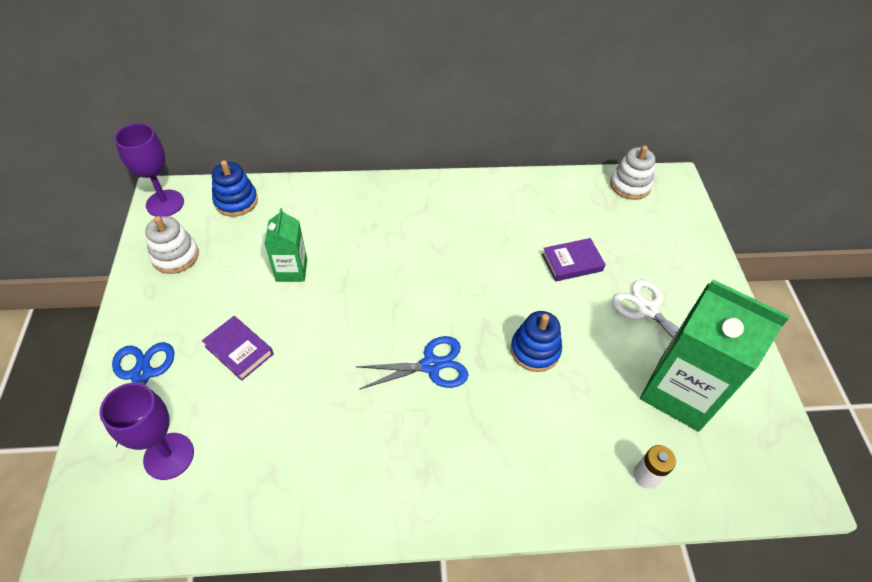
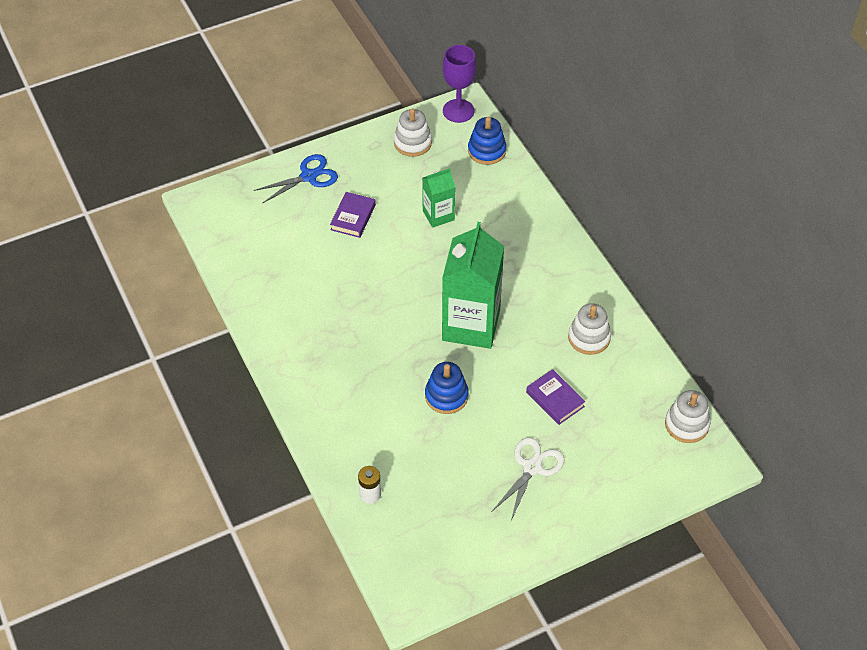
camera: 70 degrees right, 0 degrees up
purple goblet [100,383,194,480] -> none
blue scissors [356,336,468,389] -> none
green carton [640,280,790,432] -> green carton moved to [442,222,504,349]
none -> white stacking toy [568,303,611,355]

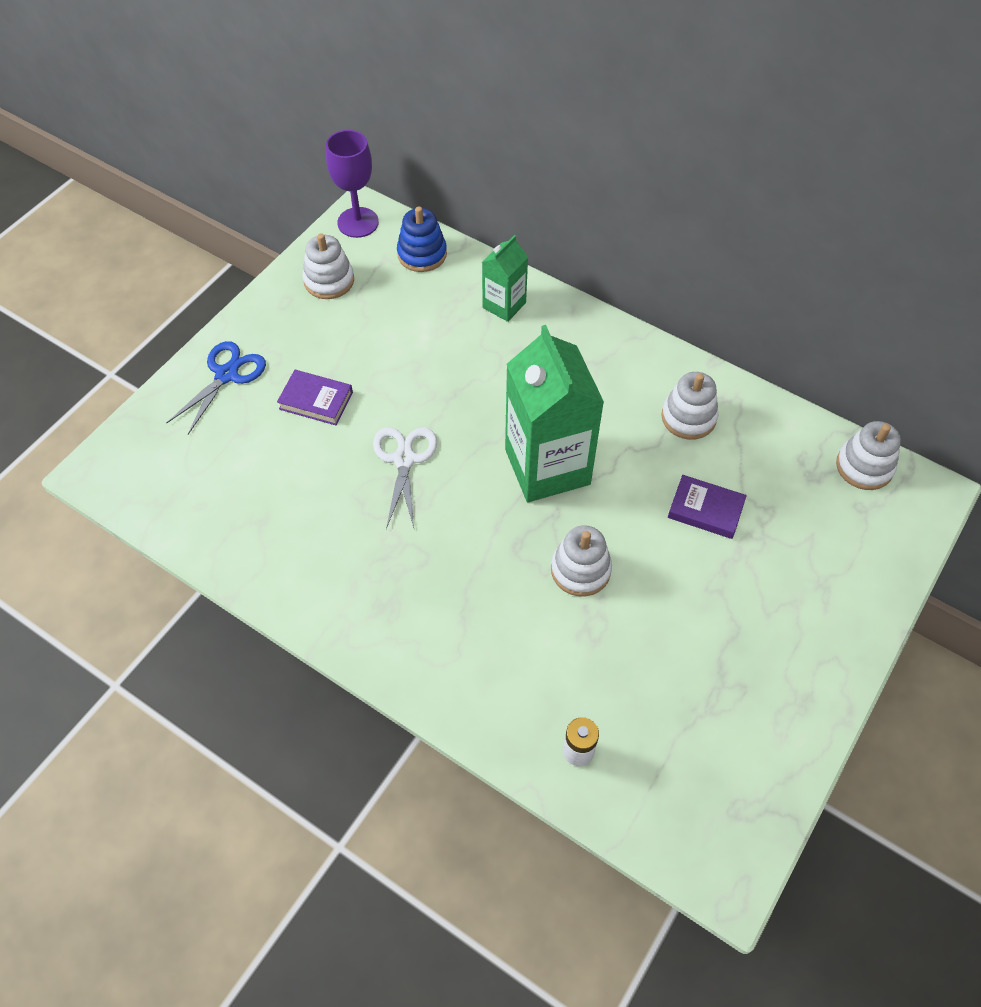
camera: 30 degrees left, 5 degrees up
purple book [330,192,376,238] -> purple book turned 60 degrees counterclockwise [277,370,353,425]
green carton [422,168,455,228] -> green carton moved to [482,235,528,322]
blue stacking toy [425,362,469,414] -> white stacking toy [551,525,612,596]
white scissors [492,437,565,521] -> white scissors moved to [373,427,437,529]

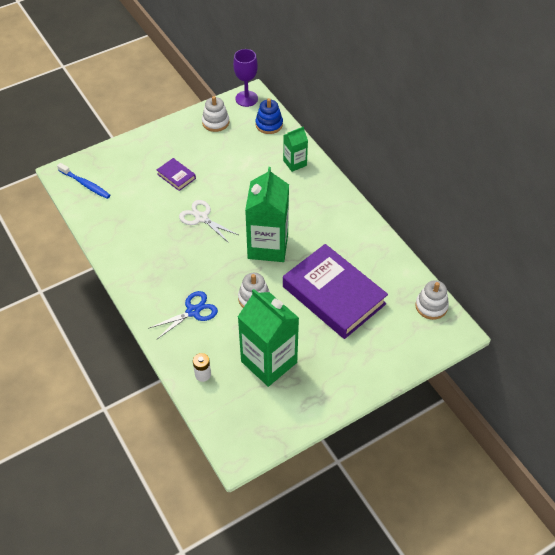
camera: 25 degrees right, 5 degrees down
blue scissors [167,341,266,434] -> blue scissors moved to [148,291,218,340]
white scissors [373,427,437,529] -> white scissors turned 75 degrees counterclockwise [179,200,238,243]
white stacking toy [661,372,719,440] -> none
purple book [668,475,747,539] -> purple book [283,244,388,339], size x2.37
none -> blue toothbrush [57,163,111,199]
none -> green carton [238,289,299,387]

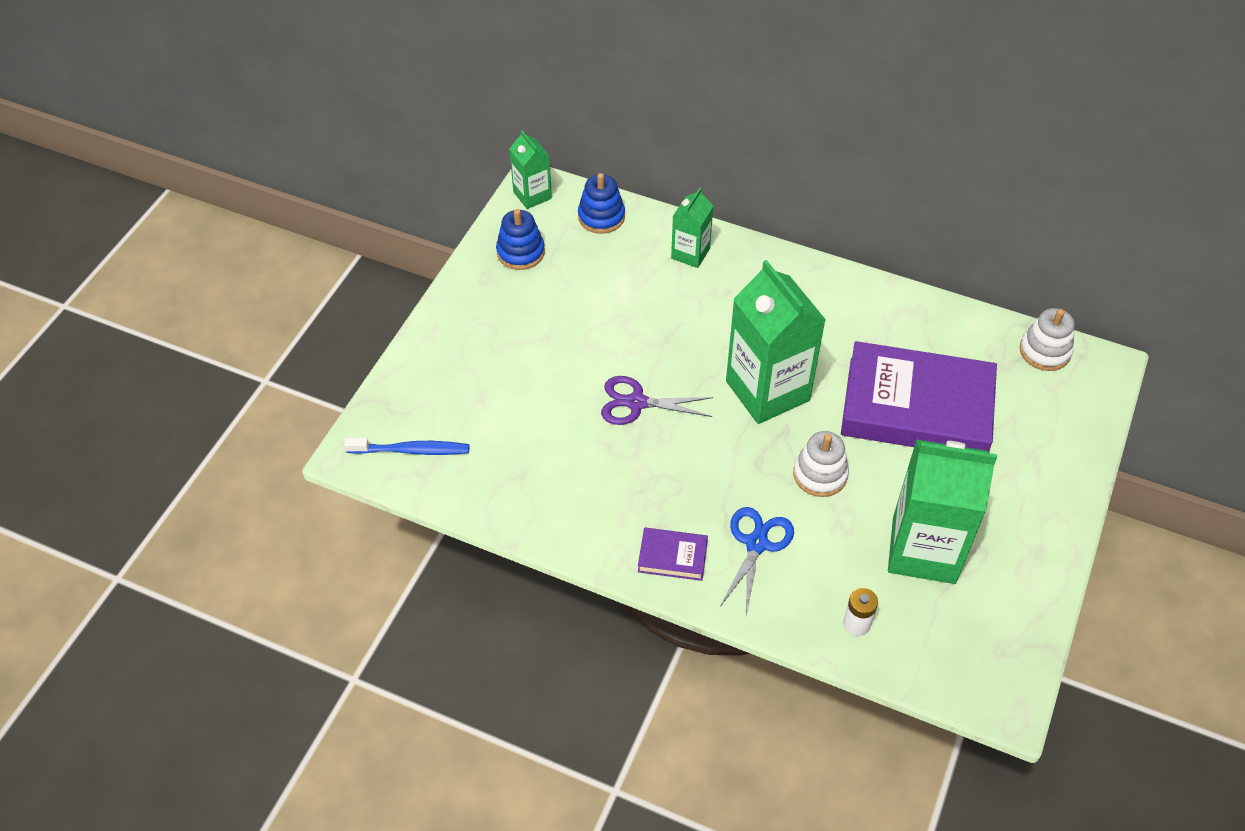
camera: 35 degrees left, 0 degrees up
purple book [157,158,196,191] -> purple book moved to [638,528,708,581]
white scissors [179,200,238,243] -> purple scissors [601,376,714,425]
white stacking toy [202,96,229,132] -> blue stacking toy [496,209,545,270]
purple goblet [233,49,258,107] -> green carton [510,130,552,209]

